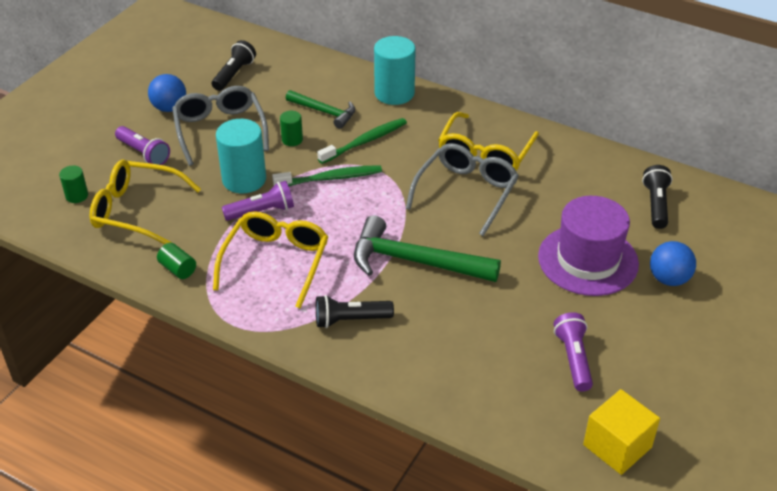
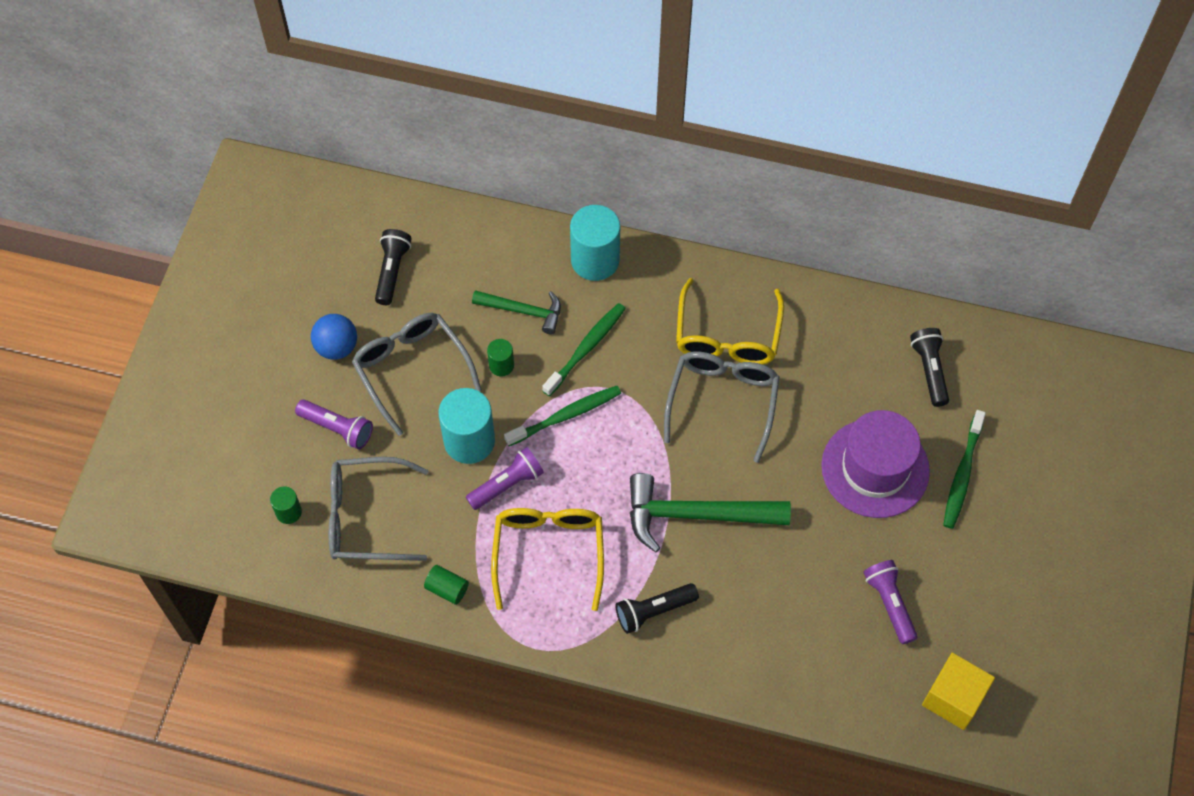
camera: 15 degrees left, 20 degrees up
yellow glasses [90,160,201,244] -> grey glasses [329,457,428,561]
blue ball [650,241,696,286] -> green toothbrush [943,410,986,529]

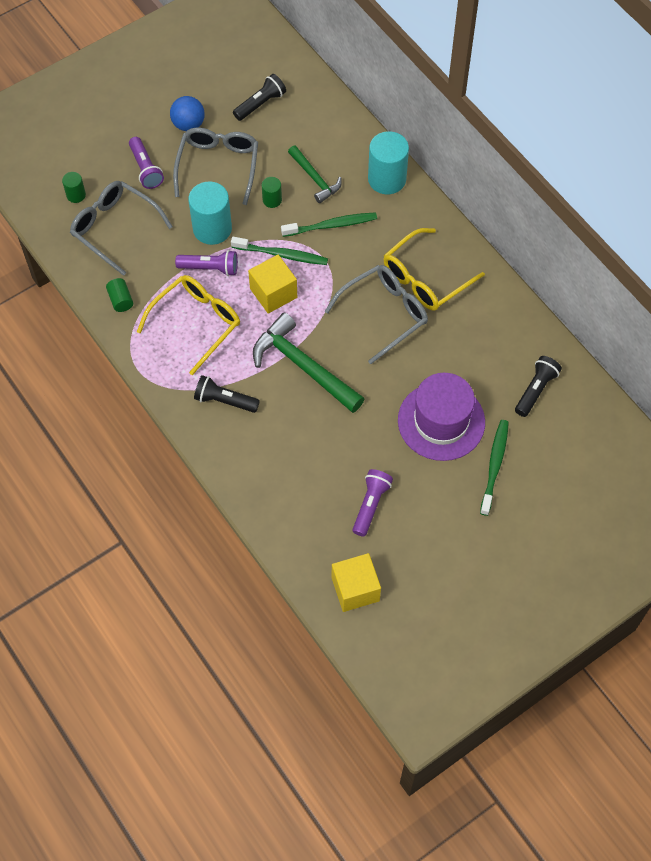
camera: 40 degrees right, 0 degrees up
green toothbrush [943,410,986,529] -> green toothbrush turned 135 degrees clockwise [480,420,509,516]
none -> yellow cube [248,255,297,314]

